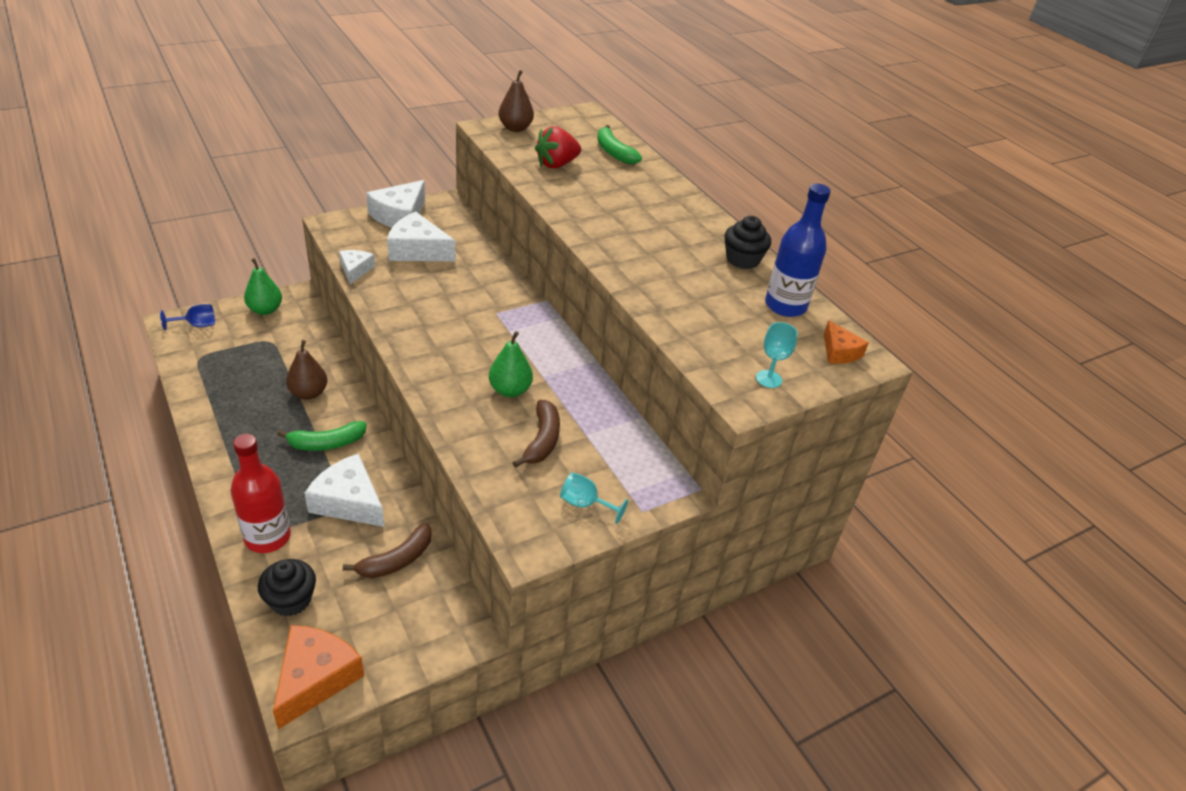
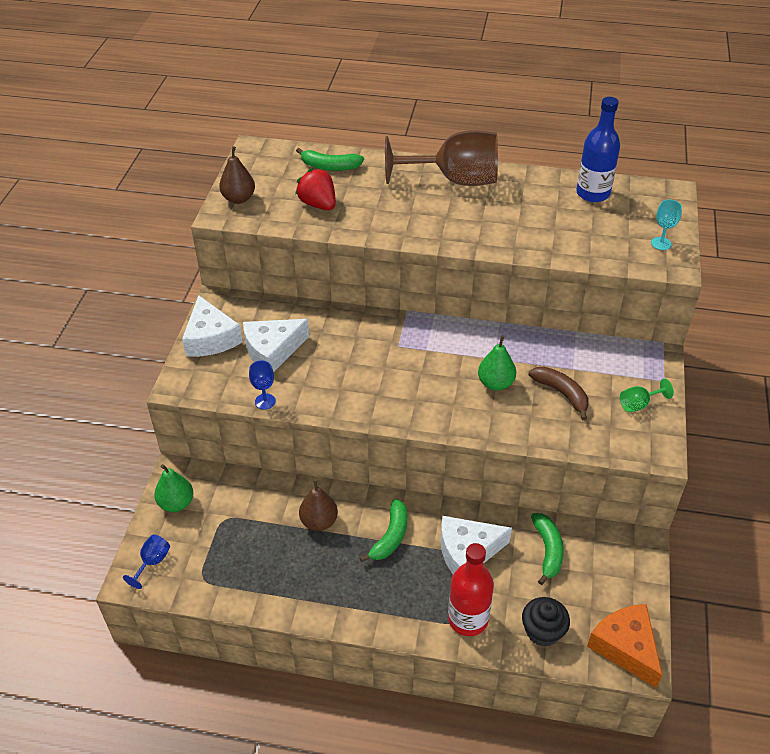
camera: 45 degrees left, 5 degrees up
white cheese [339,250,375,284] -> blue goblet [249,360,276,410]
brown banana [343,523,432,578] -> green banana [531,513,564,585]
red strawberry [535,126,581,168] -> red strawberry turned 135 degrees clockwise [295,168,336,210]
turquoise goblet [560,472,628,524] -> green goblet [620,379,674,412]
black cupcake [725,216,771,269] -> none
orange cheese [824,320,869,364] -> none
none -> brown goblet [385,130,498,186]

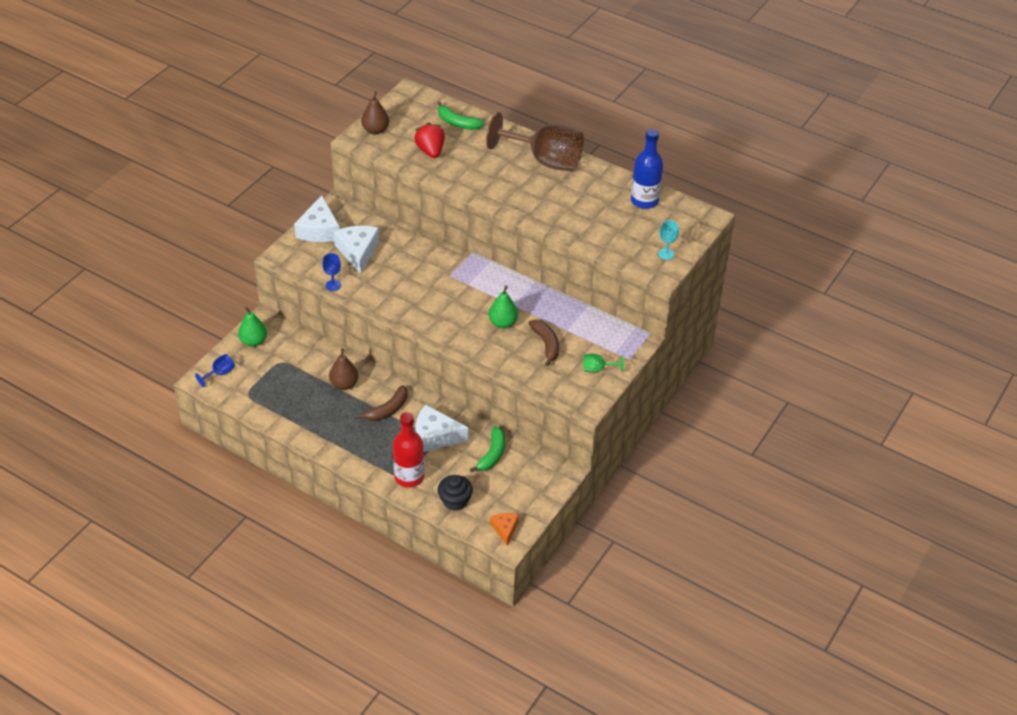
camera: 20 degrees right, 0 degrees up
white cheese [243,319,309,372] -> white cheese turned 90 degrees clockwise [334,226,379,274]
green banana [360,499,407,562] -> brown banana [357,385,408,421]
orange cheese [587,604,662,688] -> orange cheese [490,513,519,546], size x0.57

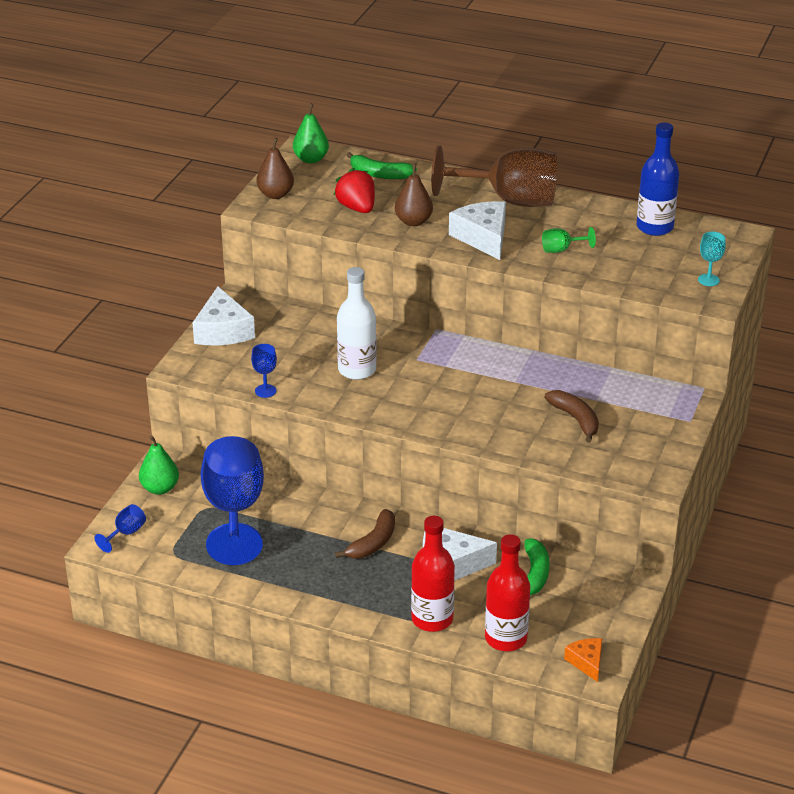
camera: 10 degrees left, 10 degrees down
brown pear [329,348,358,390] -> brown pear moved to [395,164,433,226]
white cheese [334,226,379,274] -> white cheese moved to [449,201,506,260]
black cupcake [438,475,473,511] -> red bottle [485,534,530,651]
green pear [489,285,518,328] -> green pear moved to [293,103,329,163]
green goblet [583,354,624,373] -> green goblet moved to [542,227,596,253]
none -> blue goblet [201,436,264,565]
none -> white bottle [337,267,377,380]

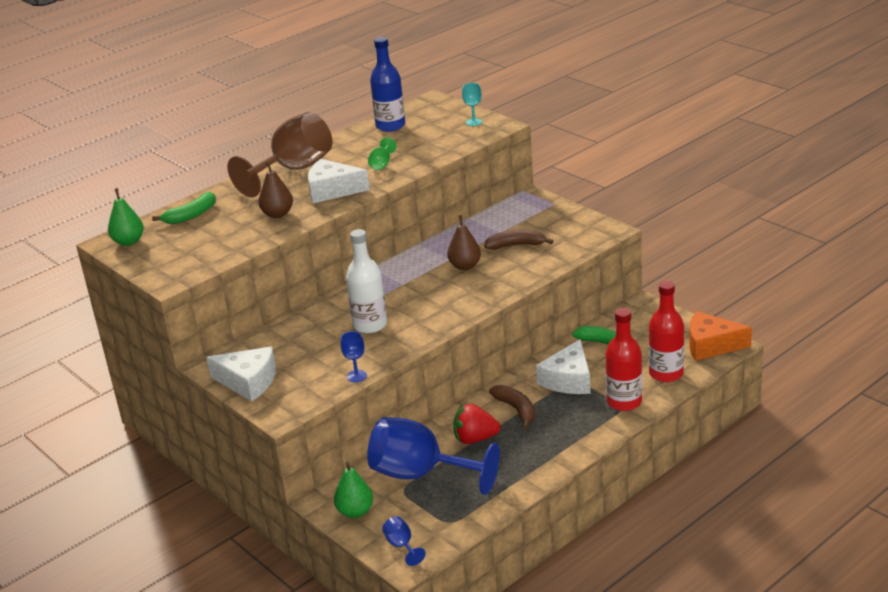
camera: 60 degrees left, 5 degrees down
brown pear [257,138,294,199] -> brown pear moved to [447,215,481,270]
red strawberry [334,168,375,213] -> red strawberry moved to [453,404,501,444]
orange cheese [564,638,602,682] -> orange cheese [689,311,752,361], size x1.75

